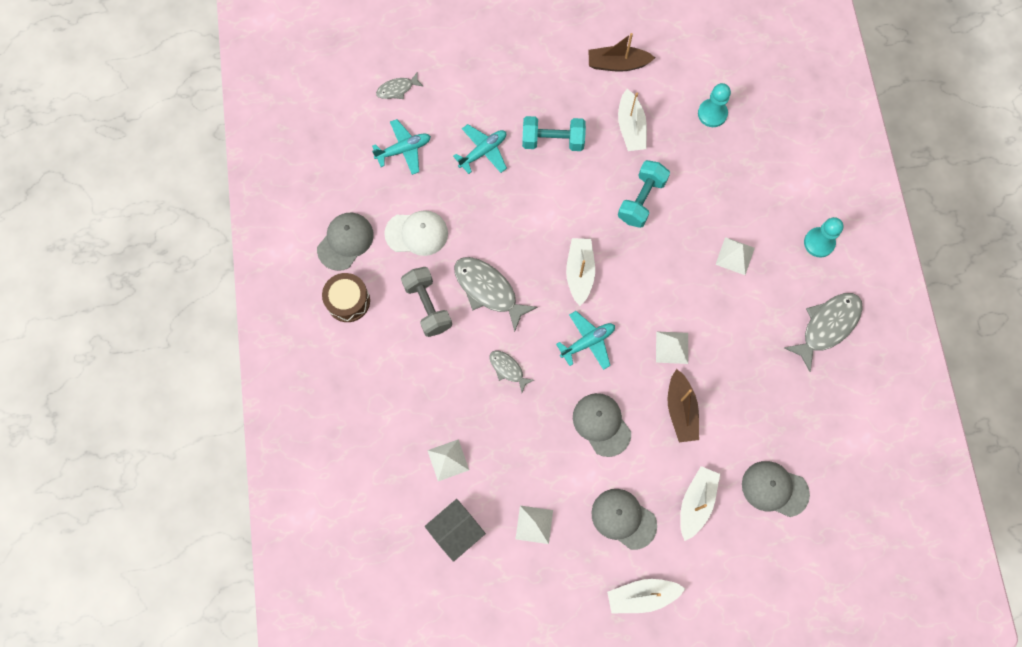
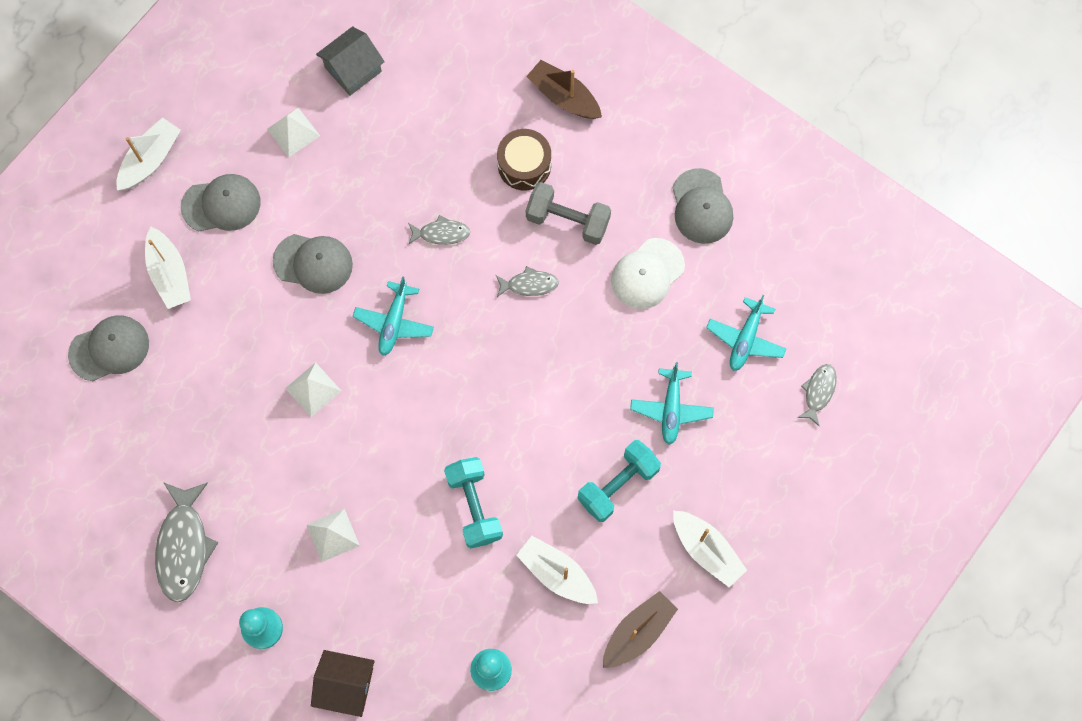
camera: 135 degrees right, 0 degrees up
brown drum [322,273,370,322] -> brown drum moved to [497,129,551,190]
grey house [425,499,486,562] -> grey house turned 45 degrees clockwise [316,26,385,96]
white pyramid [427,439,469,481] -> none
grey fish [454,257,537,332] -> grey fish [496,266,559,297], size x0.54
white boat [566,238,595,306] -> white boat moved to [673,511,747,587]
brown boat [668,369,699,442] -> brown boat moved to [526,60,602,119]
none -> brown house [311,650,375,717]

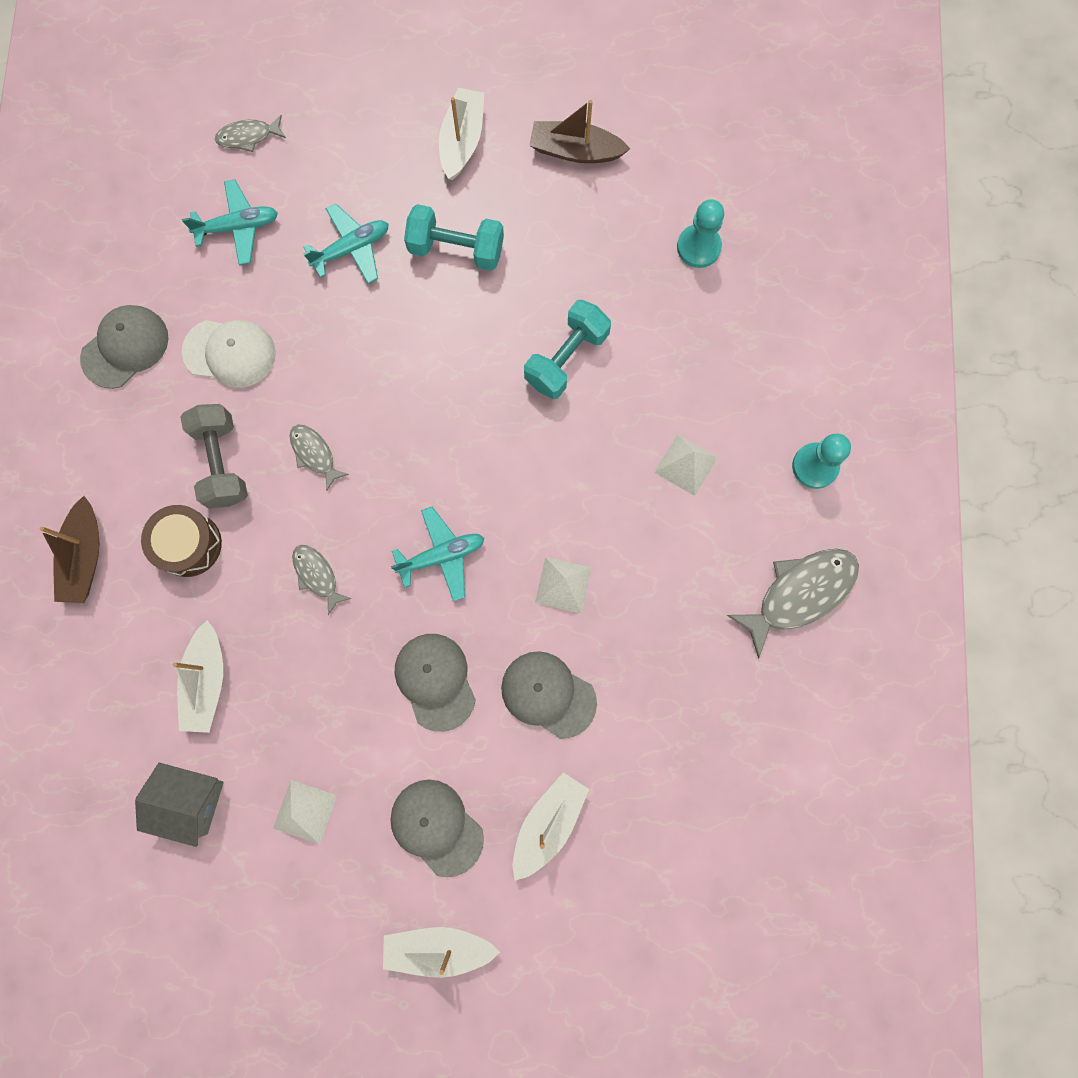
camera: 125 degrees left, 5 degrees up
grey cap [68,315,149,381] -> grey cap moved to [501,651,597,739]
brown house [311,650,375,717] -> none
white boat [516,536,598,604] -> white boat moved to [172,620,223,733]

